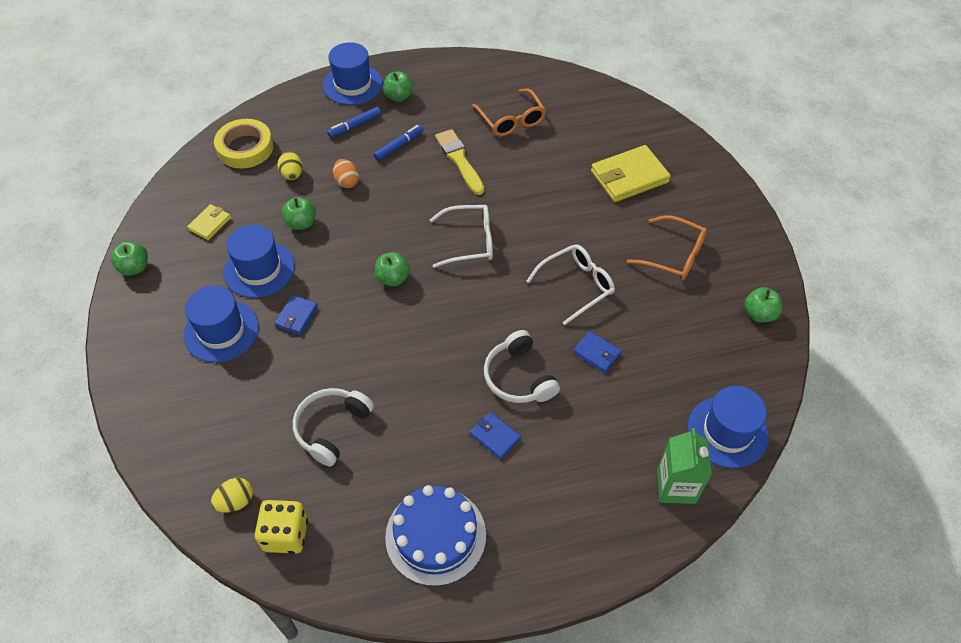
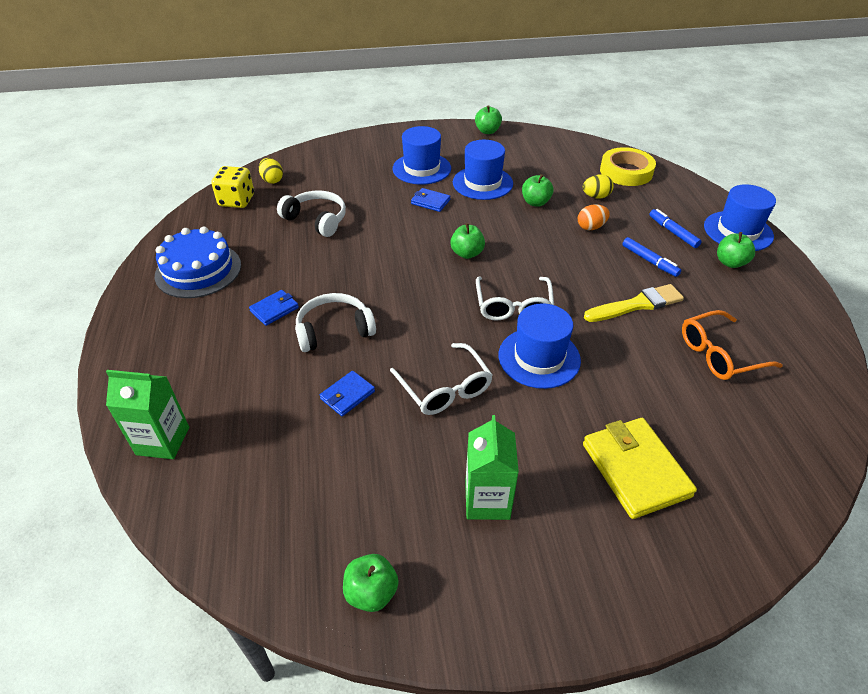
camera: 95 degrees right, 10 degrees down
yellow wallet [187,204,231,240] -> none
orange glasses [627,215,707,280] -> green carton [465,415,519,520]
blue hat [688,386,769,468] -> blue hat moved to [499,303,581,389]

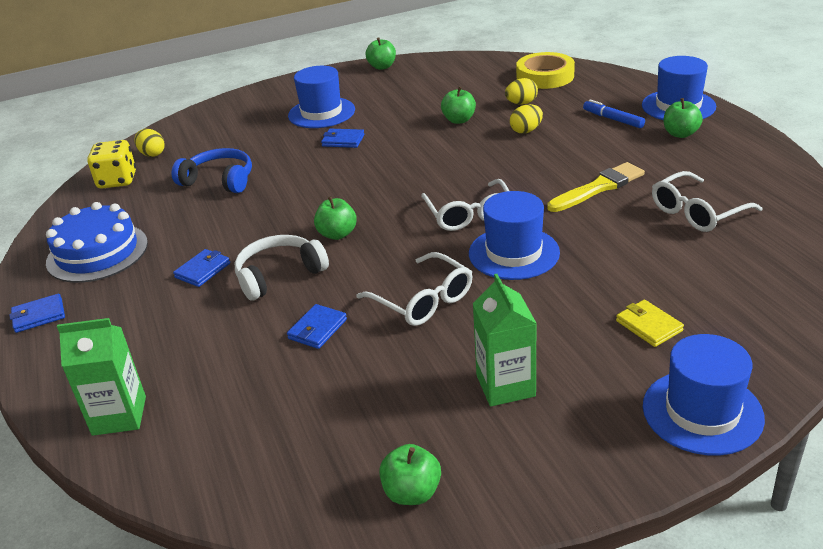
camera: 10 degrees left, 10 degrees down
white headphones [277,190,346,237] -> blue headphones [172,148,252,193]
green apple [450,223,485,259] -> green apple moved to [314,196,357,240]
blue hat [453,140,513,200] -> blue hat moved to [643,334,765,456]
orange egg [578,204,610,230] -> yellow egg [510,104,543,134]
yellow wallet [583,418,697,519] -> yellow wallet [616,300,684,347], size x0.53
blue marker [622,237,681,277] -> none
orange glasses [682,310,783,380] -> white glasses [652,171,763,232]
none -> blue wallet [9,294,65,333]

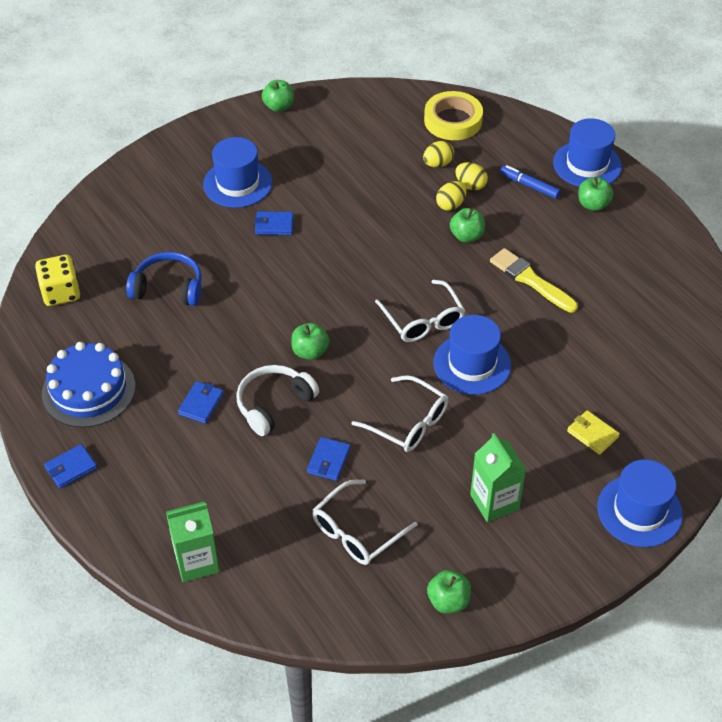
camera: 15 degrees left, 15 degrees up
yellow egg [135,129,165,157] -> yellow egg moved to [455,162,488,190]
green apple [441,87,476,124] -> green apple moved to [450,208,485,243]
yellow brush [547,162,645,212] -> yellow brush turned 90 degrees counterclockwise [490,248,578,313]
white glasses [652,171,763,232] -> white glasses moved to [312,479,417,565]

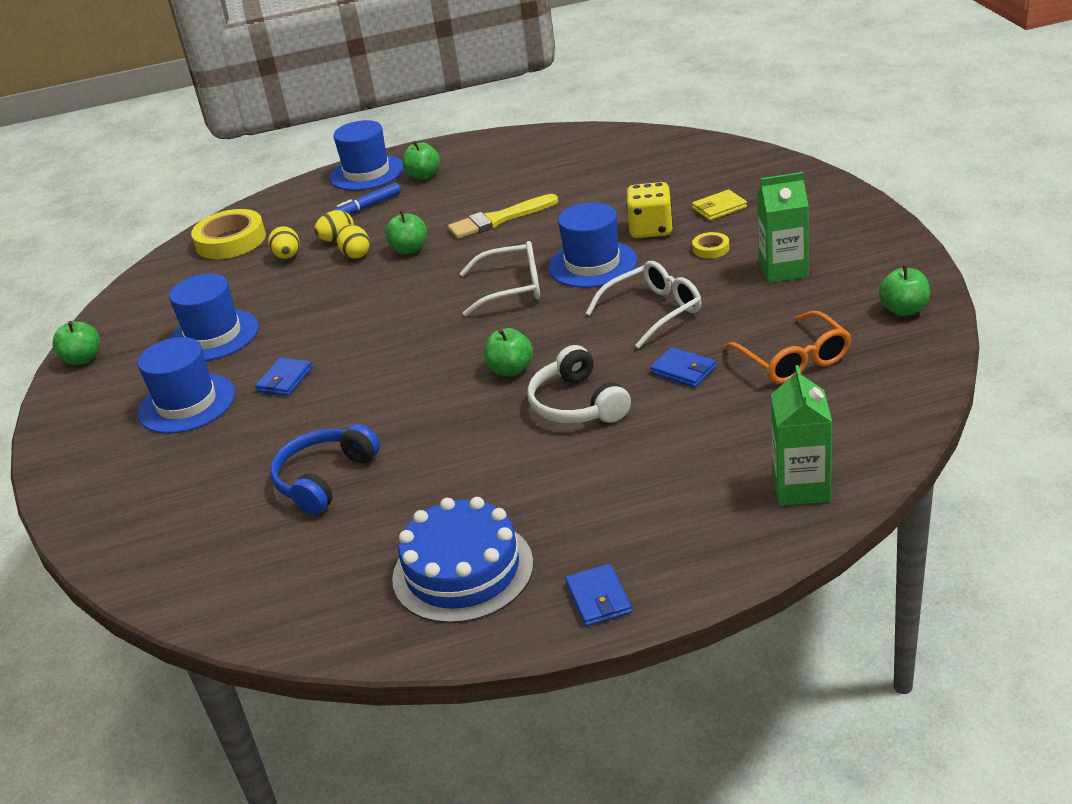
camera: 65 degrees left, 15 degrees down
yellow dice [35,255,80,306] -> yellow dice moved to [626,182,673,238]
blue wallet [178,381,224,424] -> none
white glasses [312,479,417,565] -> orange glasses [723,311,851,384]
blue hat [597,459,683,547] -> blue hat moved to [169,274,258,361]
none -> yellow tape [692,232,729,258]

